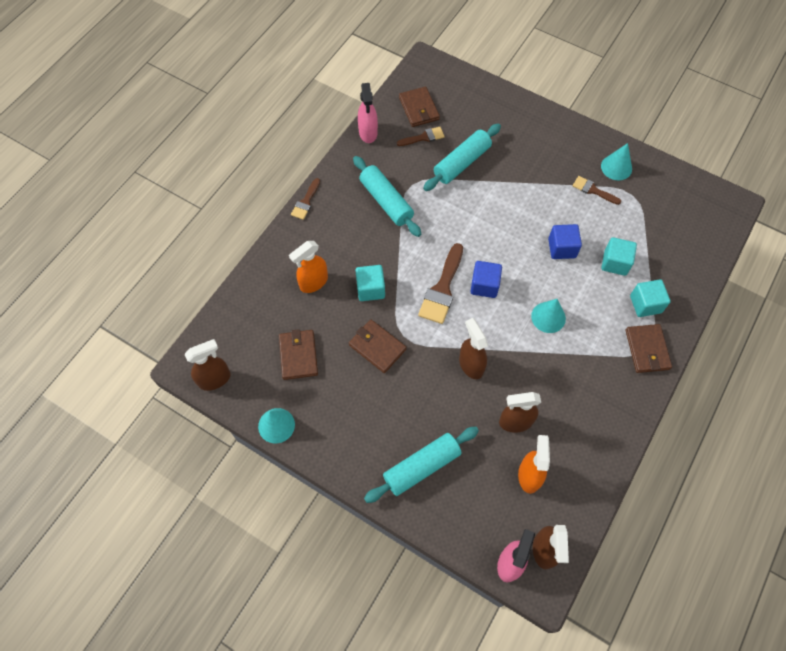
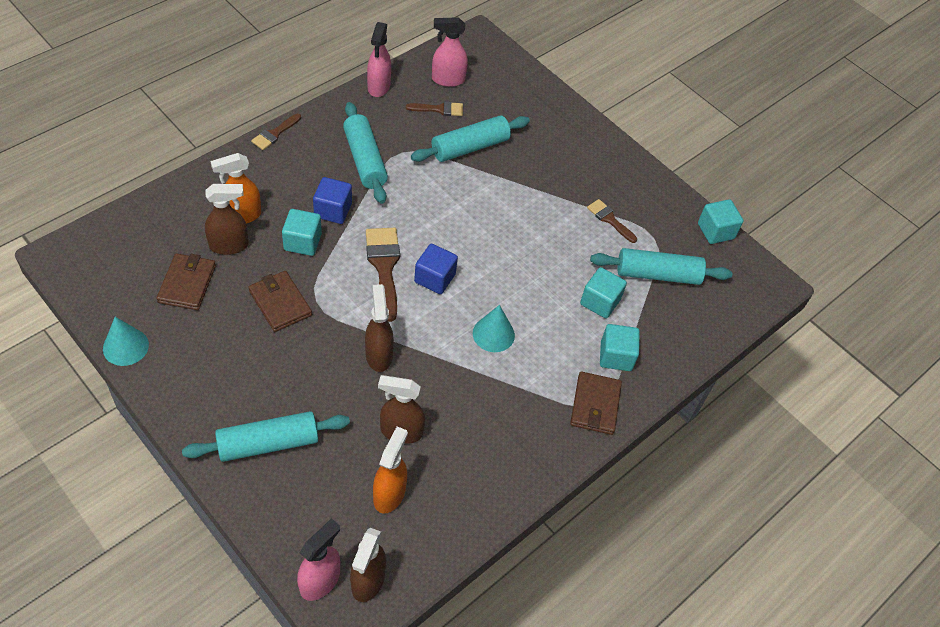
camera: 10 degrees right, 10 degrees down
brown spray bottle [185,339,231,391] -> brown spray bottle moved to [205,184,249,255]
brown wallet [399,87,440,127] -> pink spray bottle [432,17,468,87]
brown brush [418,243,463,324] -> brown brush turned 135 degrees clockwise [366,228,400,322]
blue cube [548,224,582,259] -> blue cube moved to [313,177,352,224]
turquoise cone [601,143,632,180] -> none
none -> turquoise rolling pin [590,248,732,285]
none -> turquoise cube [698,199,743,244]

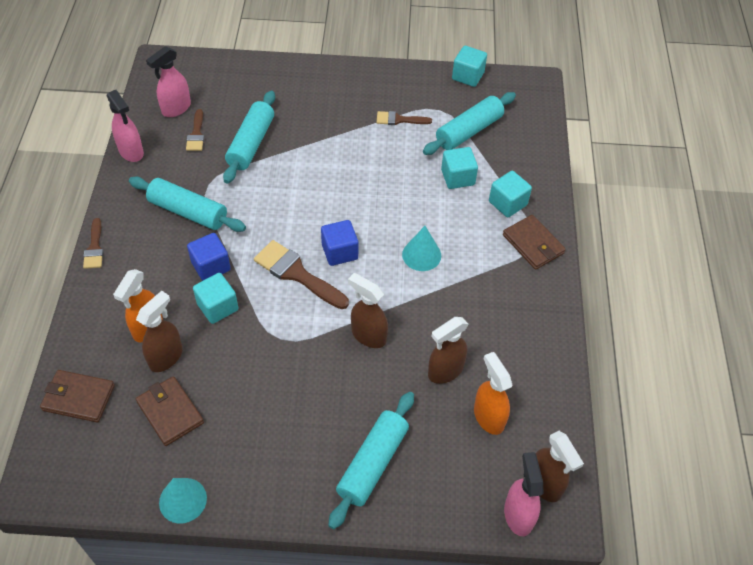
camera: 40 degrees left, 0 degrees up
brown wallet [248,271,312,332] -> brown wallet moved to [40,370,115,422]
brown brush [406,101,463,116] -> brown brush turned 135 degrees clockwise [186,109,204,151]

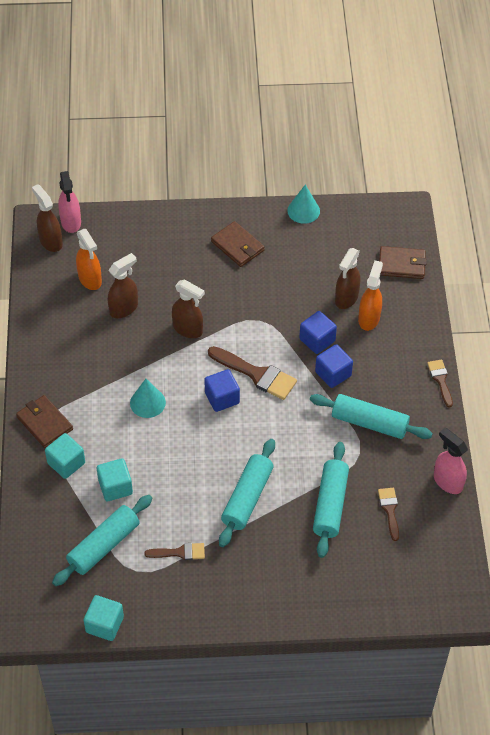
camera: 175 degrees right, 0 degrees up
brown wallet [136,376,204,446] -> brown wallet moved to [211,221,265,267]
pink spray bottle [146,46,191,117] -> none
turquoise cube [193,273,238,324] -> blue cube [299,311,337,354]
turquoise rolling pin [328,392,414,529] -> turquoise rolling pin moved to [219,439,275,547]

